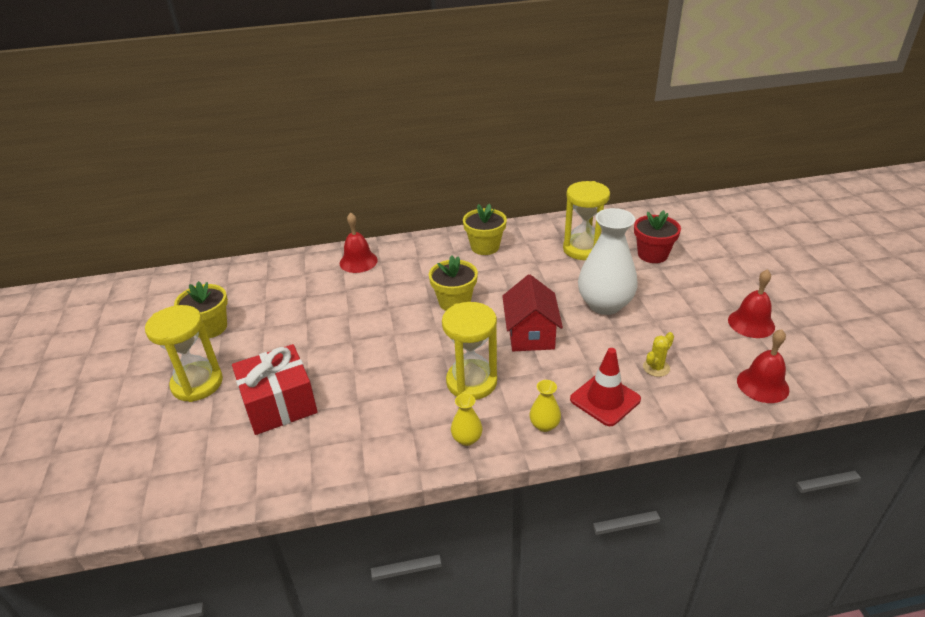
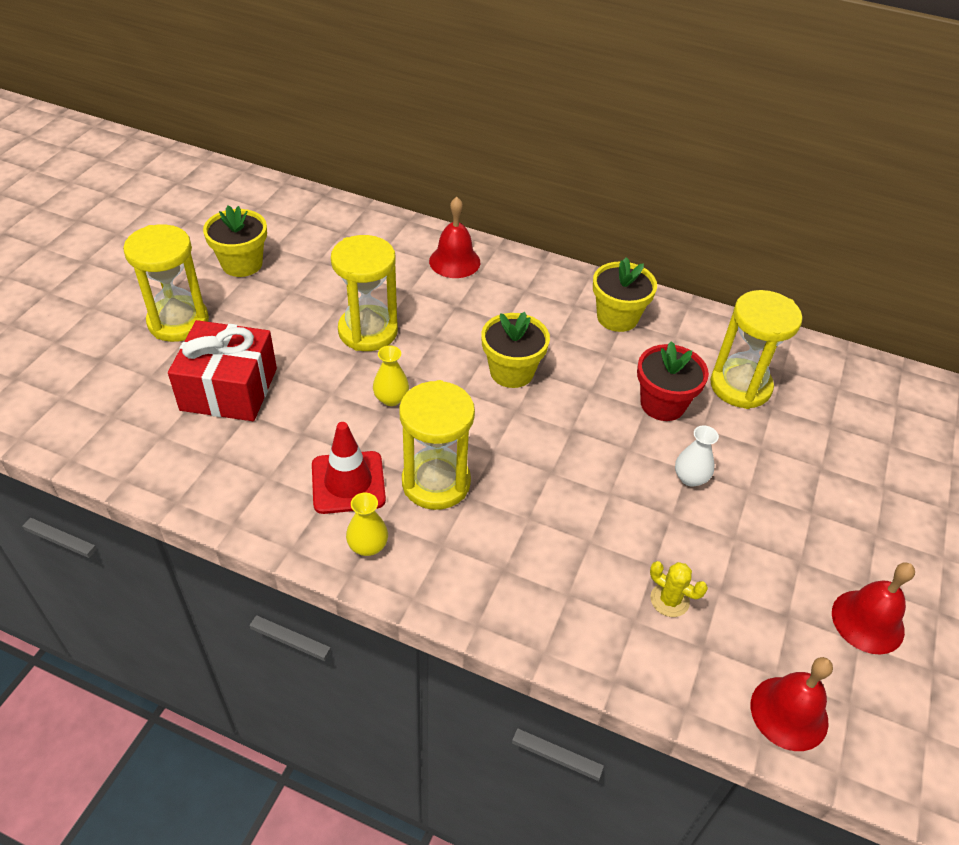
camera: 30 degrees right, 10 degrees up
red house [502,274,563,351] -> none
yellow vase [530,380,561,432] -> yellow vase moved to [373,346,409,406]
red traffic cone [570,348,641,426] -> red traffic cone moved to [312,422,386,514]
white vase [578,208,638,315] -> white vase [675,426,719,487], size x0.44
red flower pot [634,210,681,263] -> red flower pot moved to [637,341,709,421]
yellow cactus [643,332,674,377] -> yellow cactus turned 45 degrees clockwise [650,561,708,617]
none -> yellow hourglass [331,235,398,351]

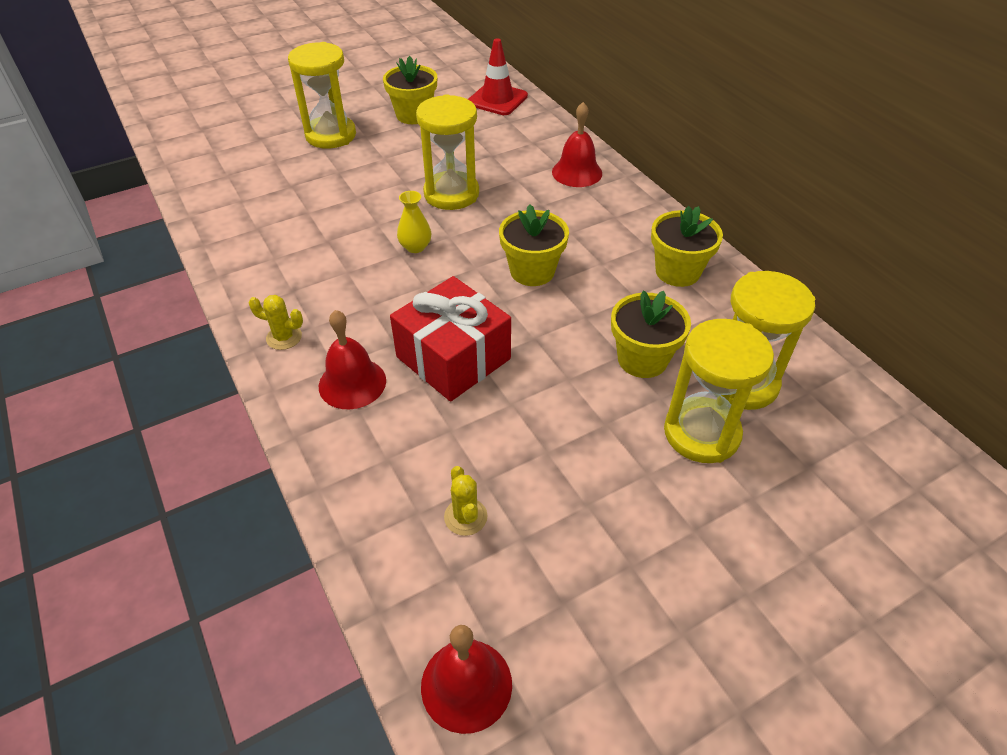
camera: 40 degrees right, 0 degrees up
red gift [168,320,277,421] -> red gift moved to [390,276,511,402]
red traffic cone [312,422,386,514] -> red traffic cone moved to [468,38,528,115]
yellow vase [346,493,388,556] -> yellow cactus [249,295,303,350]
yellow hourglass [399,380,475,510] -> yellow hourglass moved to [664,319,774,463]
red flower pot [637,341,709,421] -> yellow flower pot [611,291,691,378]
white vase [675,426,719,487] -> none
red bell [832,563,915,654] -> red bell moved to [319,310,386,409]

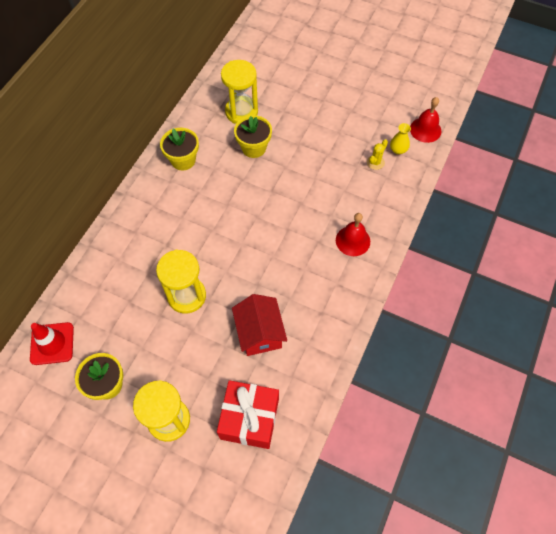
camera: 125 degrees left, 15 degrees up
yellow cactus [249,295,303,350] -> none
red gift [390,276,511,402] -> red gift moved to [217,380,279,449]
yellow vase [397,191,431,253] -> yellow vase moved to [390,123,411,155]
yellow flower pot [499,204,569,286] -> none
red bell [552,102,602,187] -> none
yellow hourglass [664,319,774,463] -> none
none -> red house [232,294,287,356]

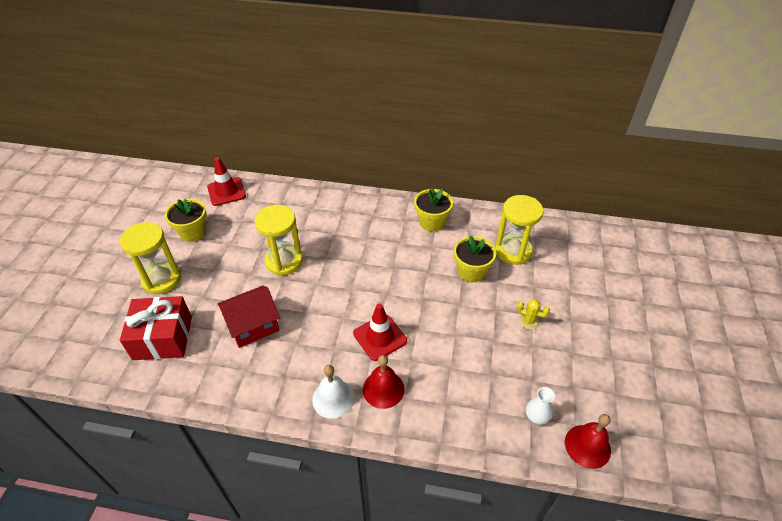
camera: 75 degrees right, 15 degrees down
yellow cactus [367,139,388,170] -> yellow cactus moved to [517,299,550,330]
yellow vase [390,123,411,155] -> white vase [526,387,555,425]
none -> white bell [312,365,355,419]
none -> red traffic cone [353,304,407,361]

